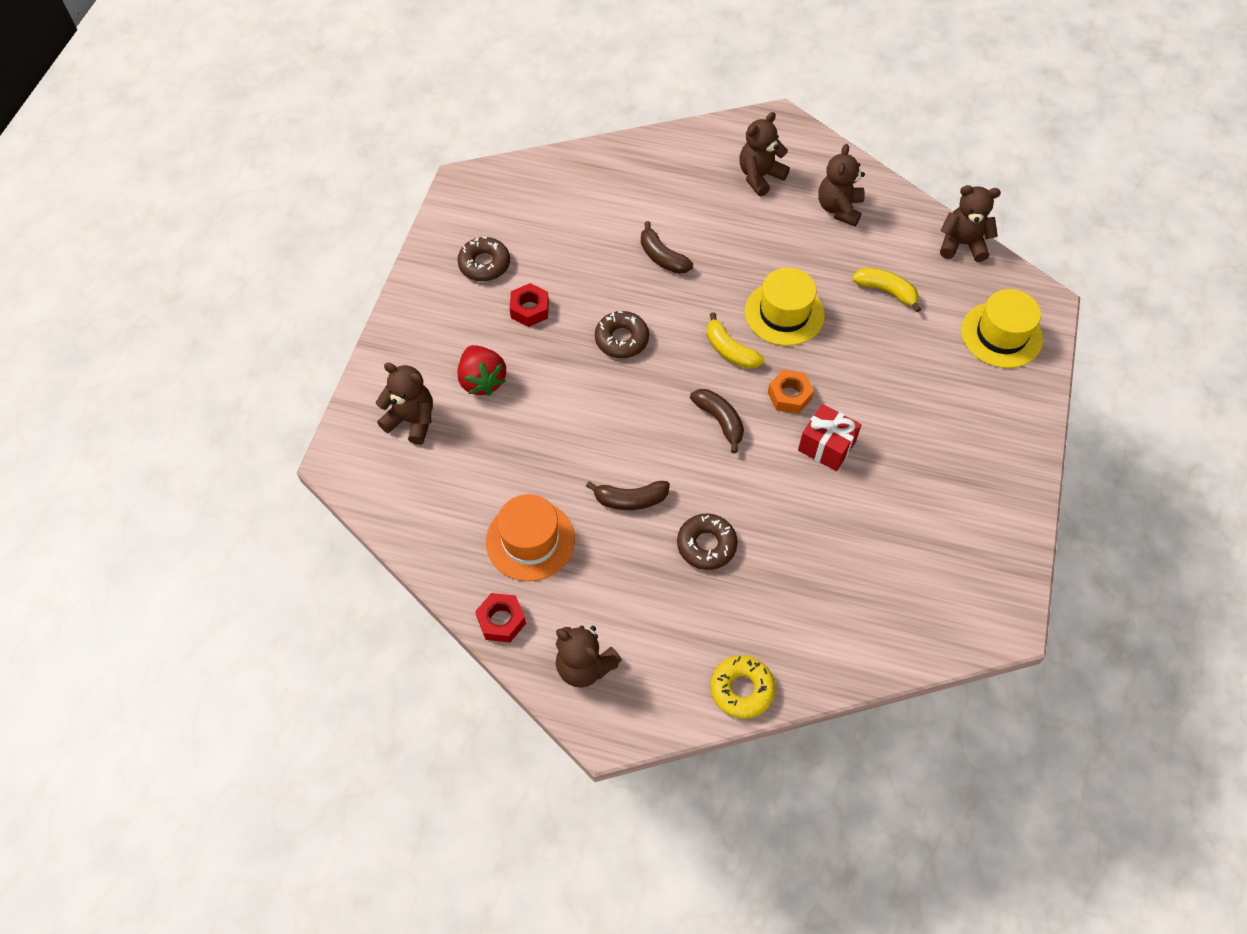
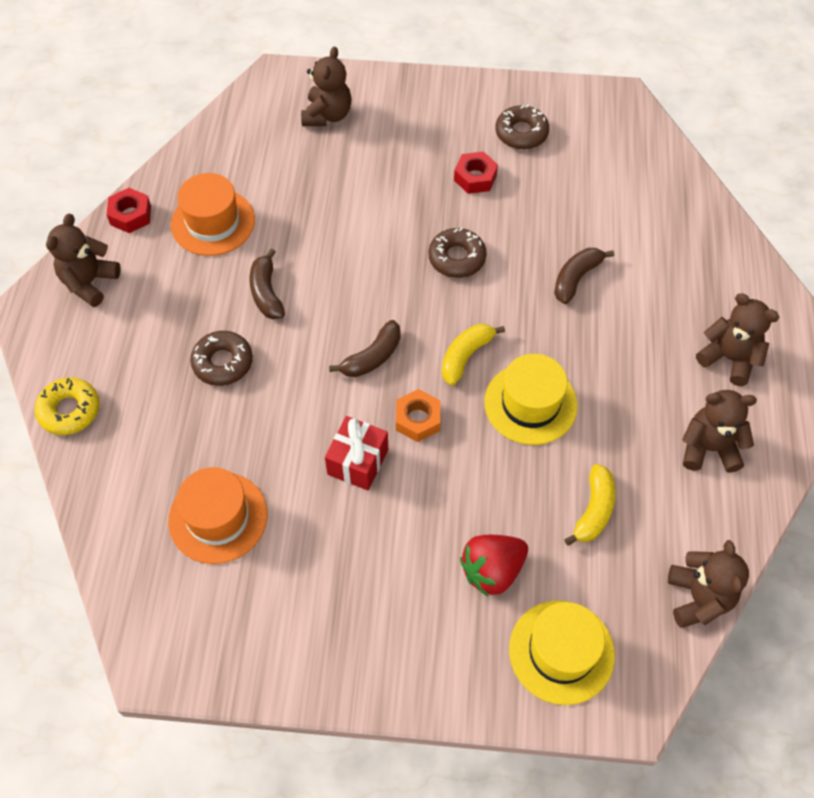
camera: 80 degrees right, 0 degrees up
red strawberry [457,345,506,396] -> red strawberry moved to [460,535,528,597]
none -> orange hat [168,467,267,564]

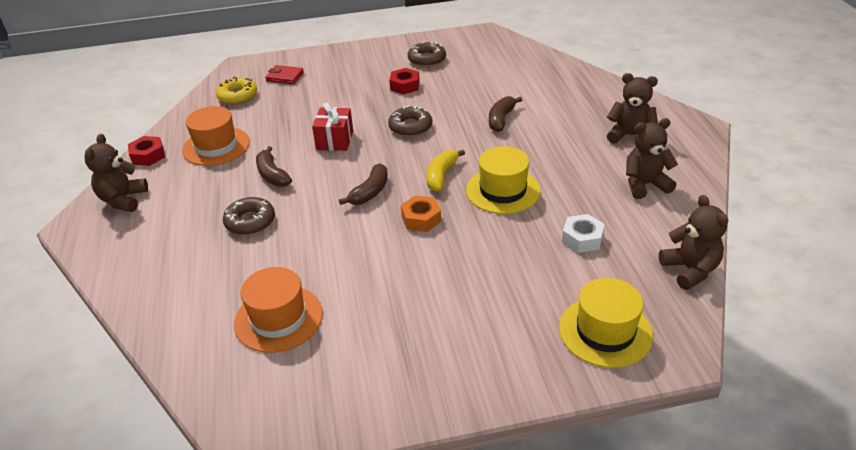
camera: 15 degrees left, 20 degrees down
yellow donut [34,377,99,435] -> yellow donut moved to [216,77,257,104]
brown teddy bear [301,47,352,126] -> red wallet [265,65,304,85]
red gift [325,416,388,490] -> red gift moved to [312,102,353,151]
red strawberry [460,535,528,597] -> none
yellow banana [564,464,615,546] -> white nut [562,214,605,253]

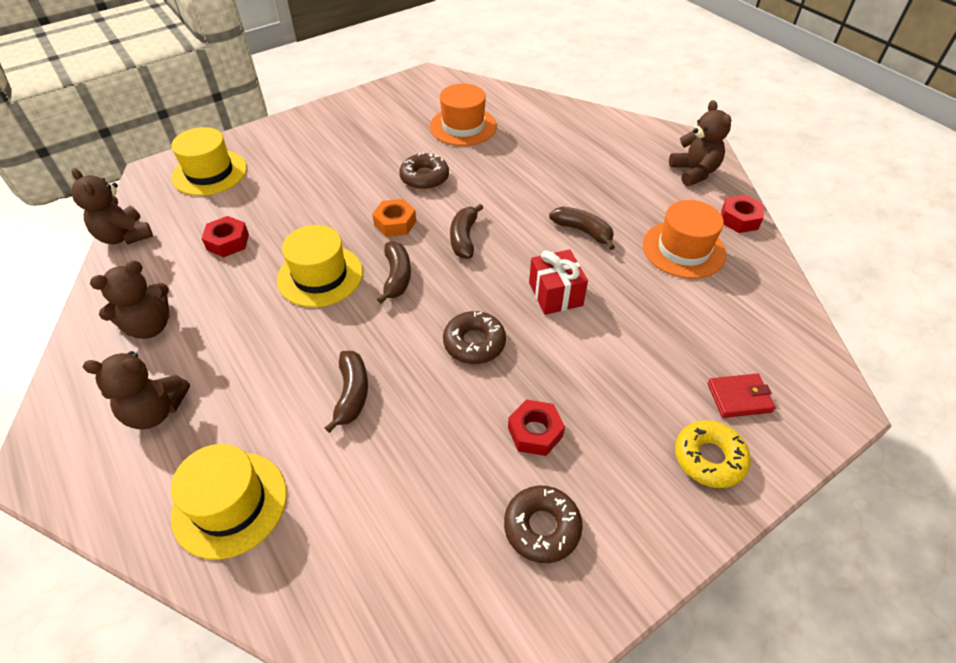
camera: 155 degrees right, 10 degrees up
yellow donut [216,77,257,104] -> yellow donut moved to [675,420,751,488]
brown donut [223,197,275,235] -> brown donut moved to [399,152,449,190]
yellow banana [427,150,465,192] -> brown banana [377,241,411,304]
white nut [562,214,605,253] -> red nut [201,216,249,257]
none -> yellow hat [171,444,287,559]

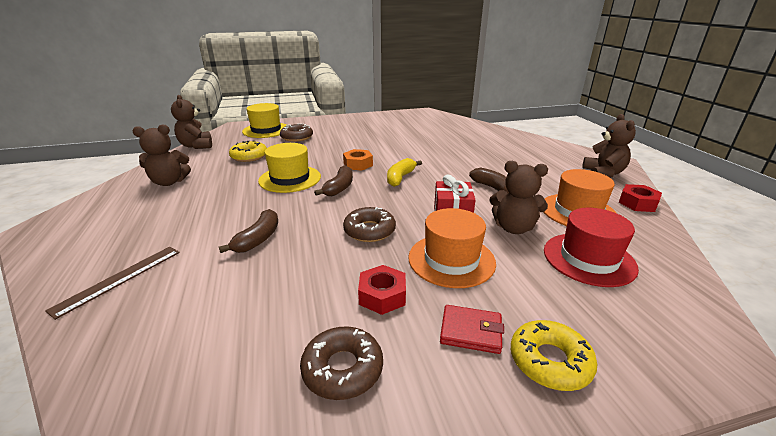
camera: 20 degrees right, 20 degrees down
brown teddy bear [83,351,190,430] -> brown teddy bear moved to [489,160,548,234]
yellow hat [171,444,287,559] -> brown ruler [45,247,180,320]
red nut [201,216,249,257] -> yellow donut [229,140,267,162]
brown donut [399,152,449,190] -> brown donut moved to [280,123,313,142]
orange hat [430,83,497,146] -> orange hat moved to [408,208,496,288]
brown banana [450,204,483,259] -> yellow banana [387,158,422,187]
red wallet [708,373,776,418] -> red wallet moved to [440,305,504,354]
none -> red hat [544,208,639,287]

